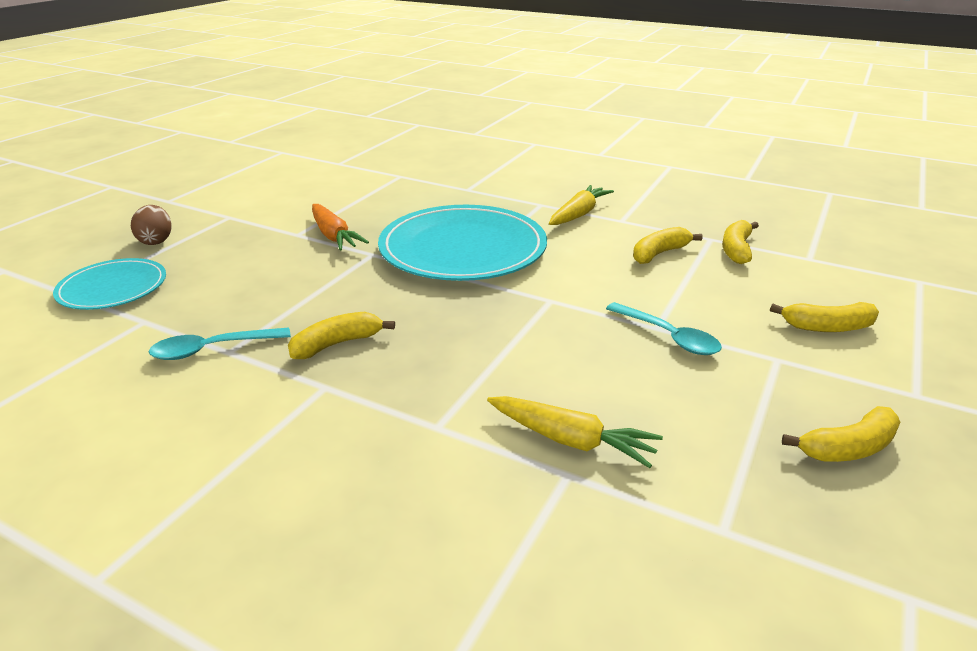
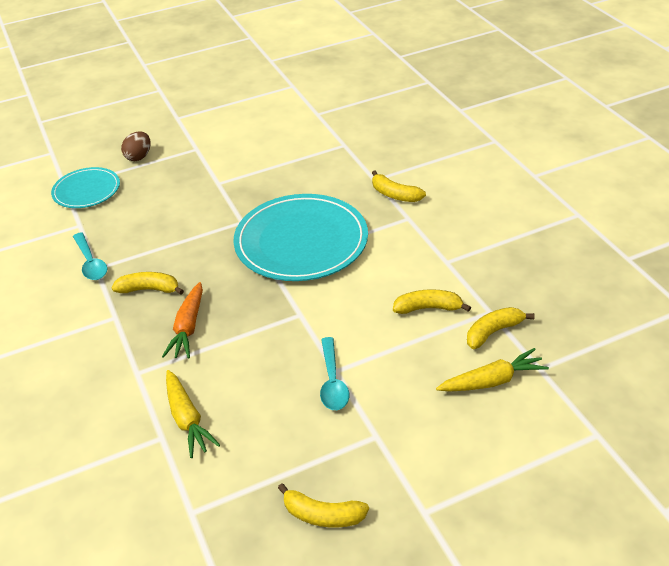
camera: 40 degrees right, 10 degrees up
turquoise spoon [149,327,291,360] -> turquoise spoon turned 135 degrees counterclockwise [73,232,107,280]
orange carrot [312,204,369,251] -> orange carrot moved to [162,282,203,359]
yellow carrot [549,185,614,225] -> yellow carrot moved to [436,348,549,392]
yellow banana [770,302,879,332] -> yellow banana moved to [372,171,426,202]

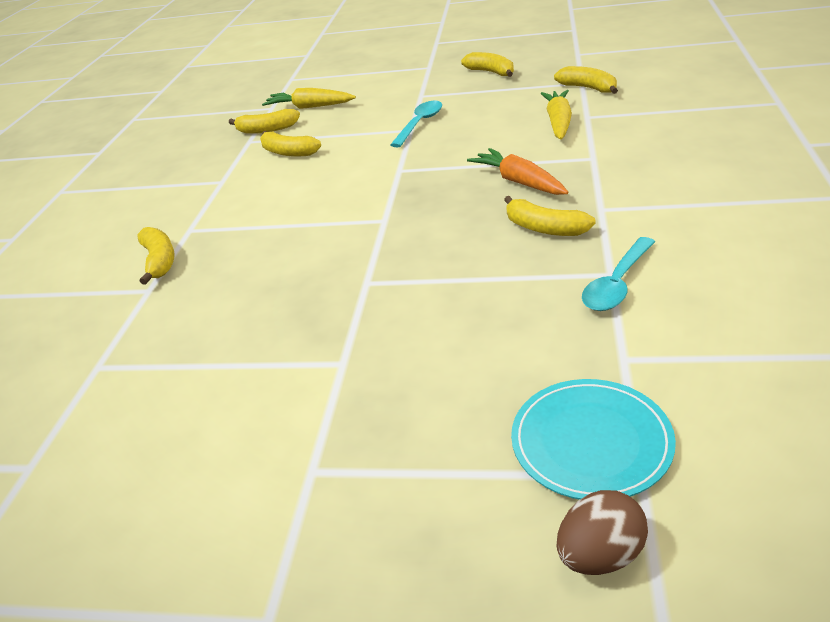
camera: 145 degrees left, 5 degrees down
turquoise spoon [73,232,107,280] -> turquoise spoon turned 150 degrees counterclockwise [582,237,655,311]
brown egg [121,131,150,161] -> brown egg moved to [557,490,648,575]
orange carrot [162,282,203,359] -> orange carrot turned 75 degrees counterclockwise [467,148,569,195]
turquoise plate [233,194,368,281] -> none
none -> yellow banana [554,66,618,94]

